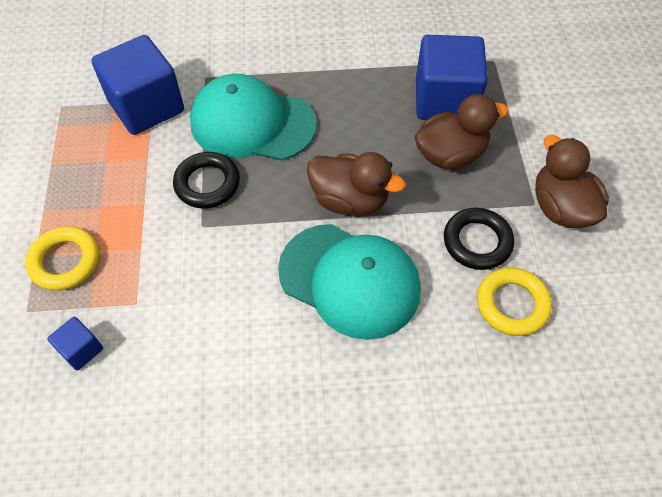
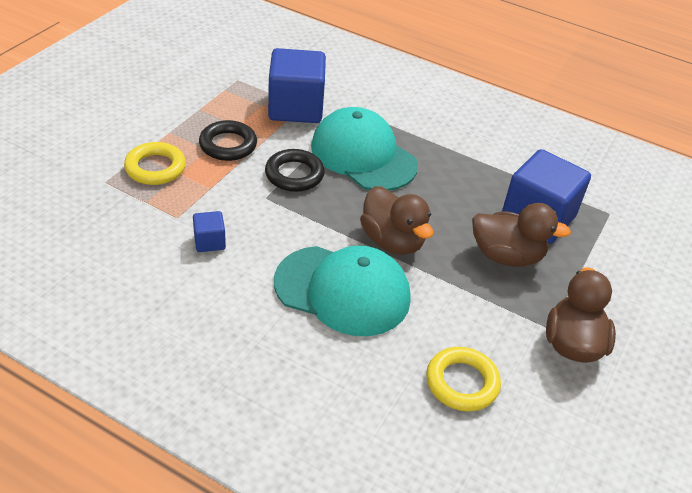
camera: 30 degrees right, 15 degrees down
blue cube [47,317,103,371] -> blue cube moved to [193,211,226,252]
turquoise cap [278,224,421,340] -> turquoise cap turned 45 degrees counterclockwise [274,246,411,336]
black ring [444,207,514,270] -> black ring moved to [199,120,257,161]

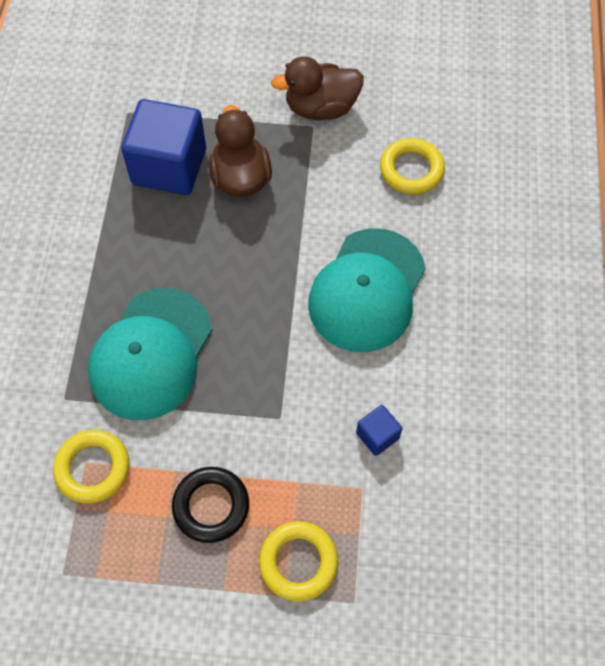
camera: 110 degrees left, 20 degrees up
black ring [265,149,325,192] -> none
blue cube [268,48,326,123] -> yellow ring [53,430,130,503]
turquoise cap [274,246,411,336] -> turquoise cap turned 150 degrees counterclockwise [308,228,426,352]
brown duck [360,186,433,255] -> none

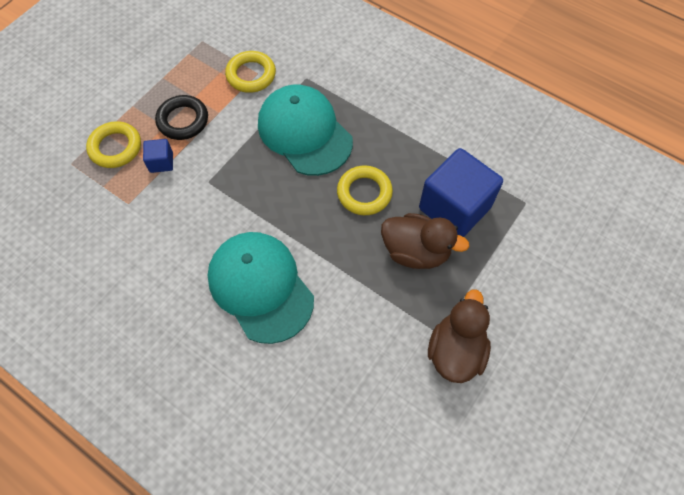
camera: 120 degrees right, 0 degrees up
blue cube [356,405,402,456] -> blue cube moved to [143,139,173,173]
yellow ring [380,138,445,195] -> yellow ring moved to [337,166,393,215]

